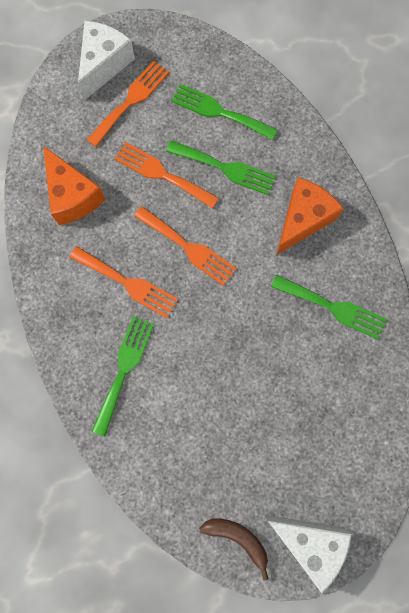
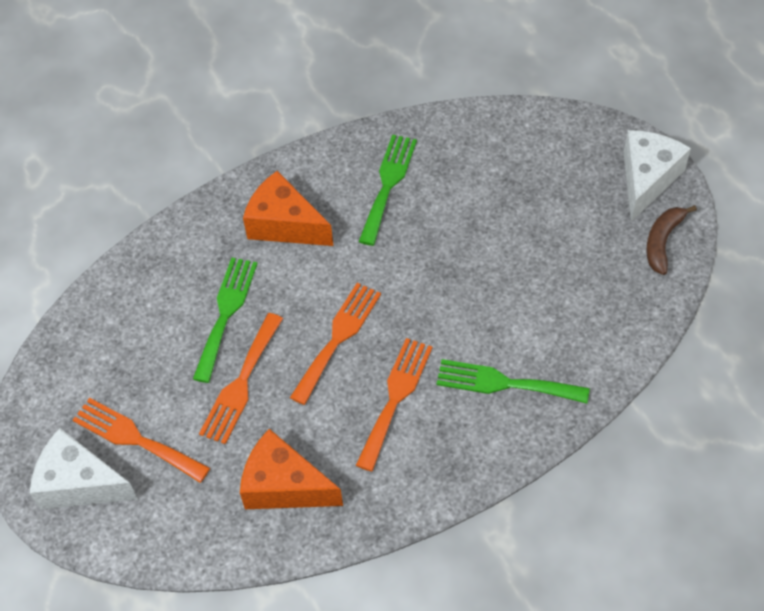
camera: 95 degrees left, 20 degrees down
orange cheese [43,146,106,225] -> orange cheese turned 120 degrees counterclockwise [240,429,343,509]
green fork [171,84,278,140] -> none

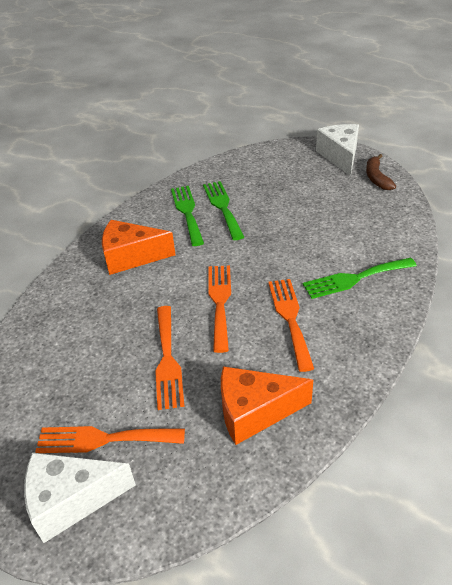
camera: 30 degrees left, 15 degrees down
green fork [193,258,257,383] -> green fork moved to [203,181,244,240]

